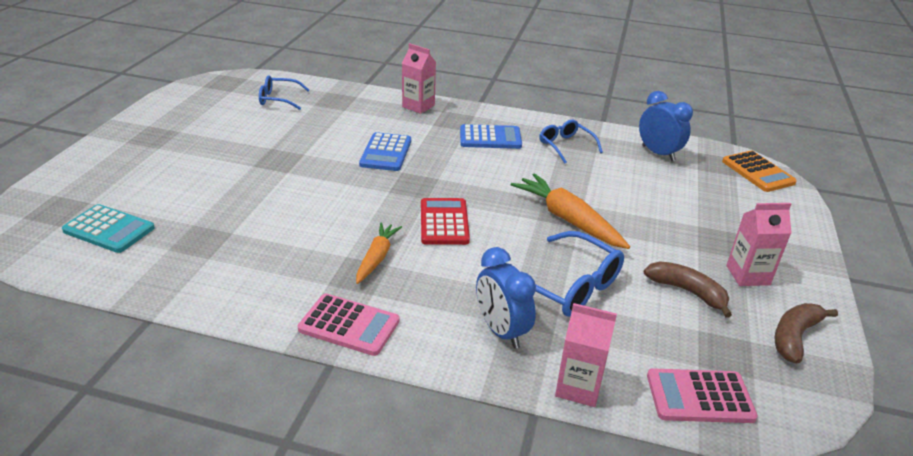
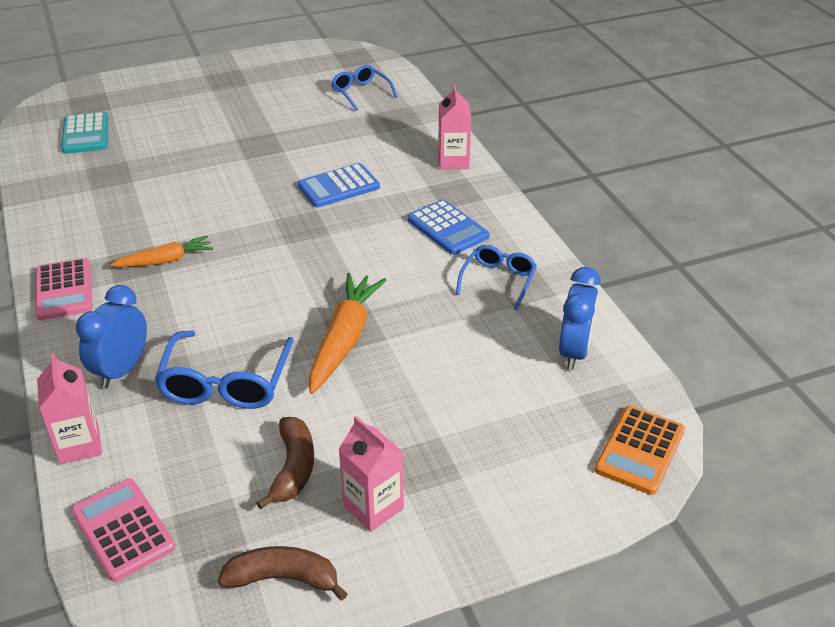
camera: 55 degrees right, 5 degrees up
red calculator [421,198,470,245] -> none

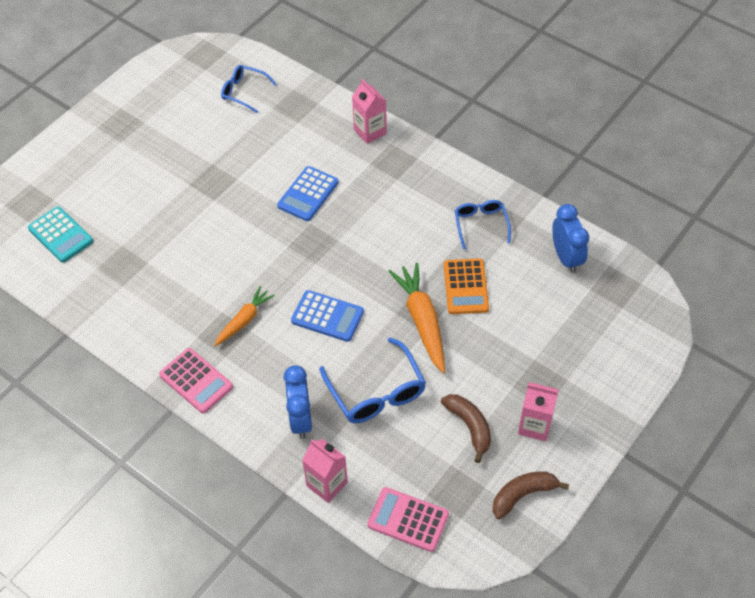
camera: 30 degrees left, 15 degrees up
blue calculator [407,199,489,255] -> blue calculator moved to [291,290,364,342]
orange calculator [595,406,685,495] -> orange calculator moved to [444,258,489,314]

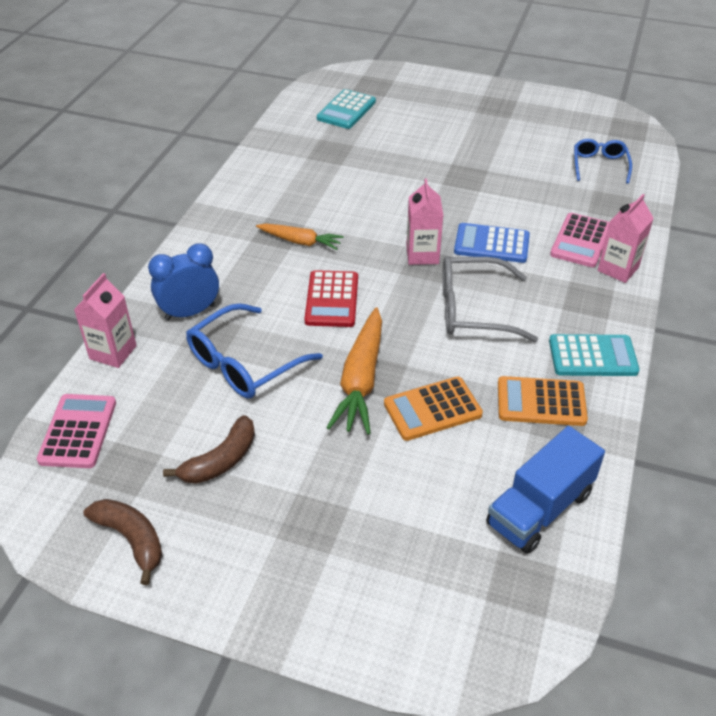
camera: 70 degrees right, 10 degrees down
pink calculator [159,348,233,413] -> pink calculator moved to [550,213,609,267]
blue calculator [291,290,364,342] -> red calculator [304,270,358,327]
orange carrot [389,263,445,373] -> orange carrot turned 135 degrees clockwise [326,307,382,434]
blue glasses [455,200,511,250] -> orange calculator [498,376,588,426]
pink carton [518,382,559,441] -> pink carton moved to [406,178,444,265]
blue clock [552,204,589,273] -> blue truck [486,426,605,554]
none -> grey glasses [442,256,538,342]
none -> turquoise calculator [549,334,639,376]

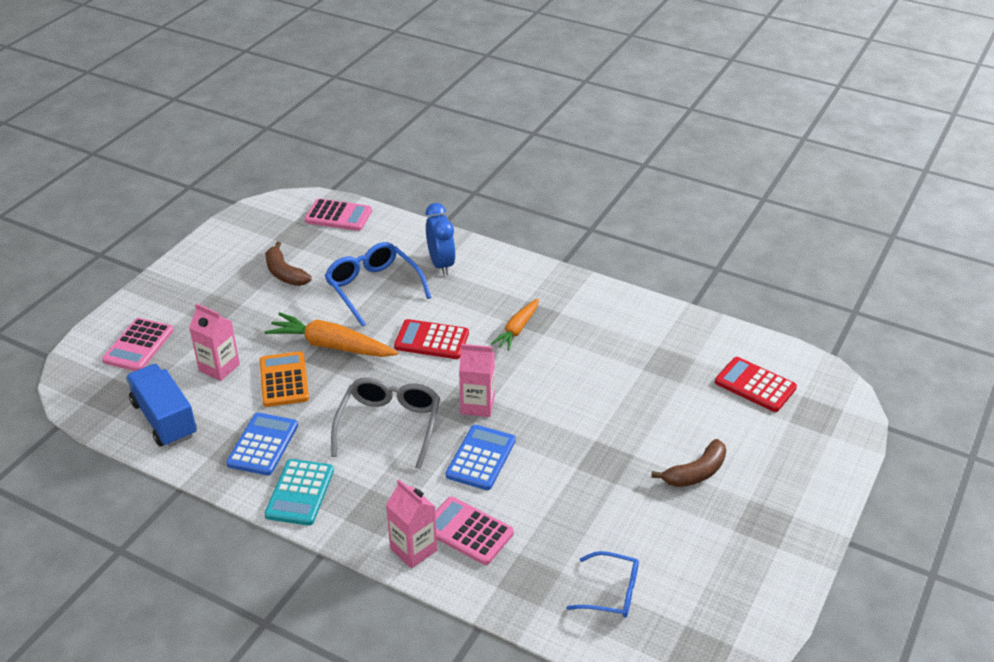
camera: 100 degrees right, 5 degrees down
pink carton [74,273,137,368] -> pink carton moved to [189,303,240,381]
brown banana [84,499,162,585] -> brown banana moved to [651,439,726,487]
turquoise calculator [317,89,376,129] -> red calculator [715,357,797,412]
orange calculator [498,376,588,426] -> blue calculator [226,413,298,476]
none -> pink calculator [102,318,174,371]

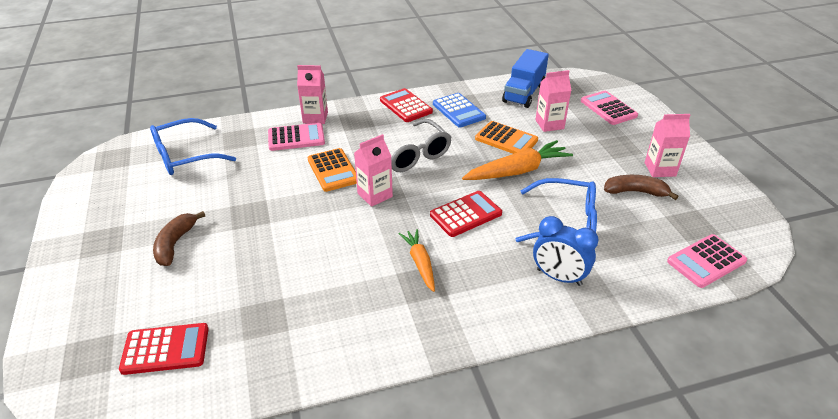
camera: 135 degrees right, 0 degrees up
blue truck [126,364,197,447] -> blue truck turned 105 degrees clockwise [502,49,549,108]
turquoise calculator [264,459,334,526] -> red calculator [380,88,433,122]
blue calculator [446,425,516,490] -> orange calculator [308,148,357,192]
blue glasses [566,551,639,618] -> blue glasses [150,118,236,175], size x1.57
none -> pink carton [645,114,690,177]

